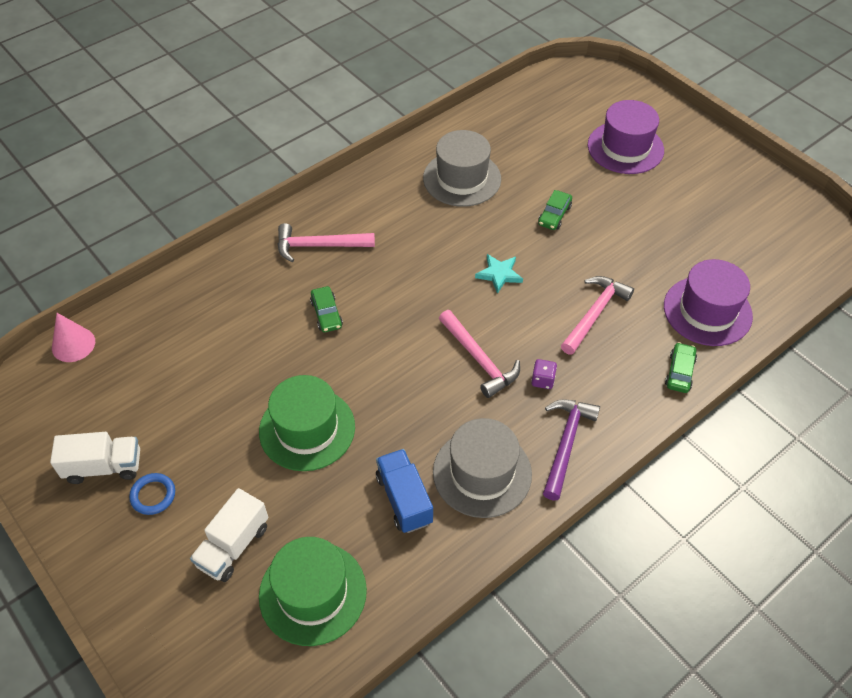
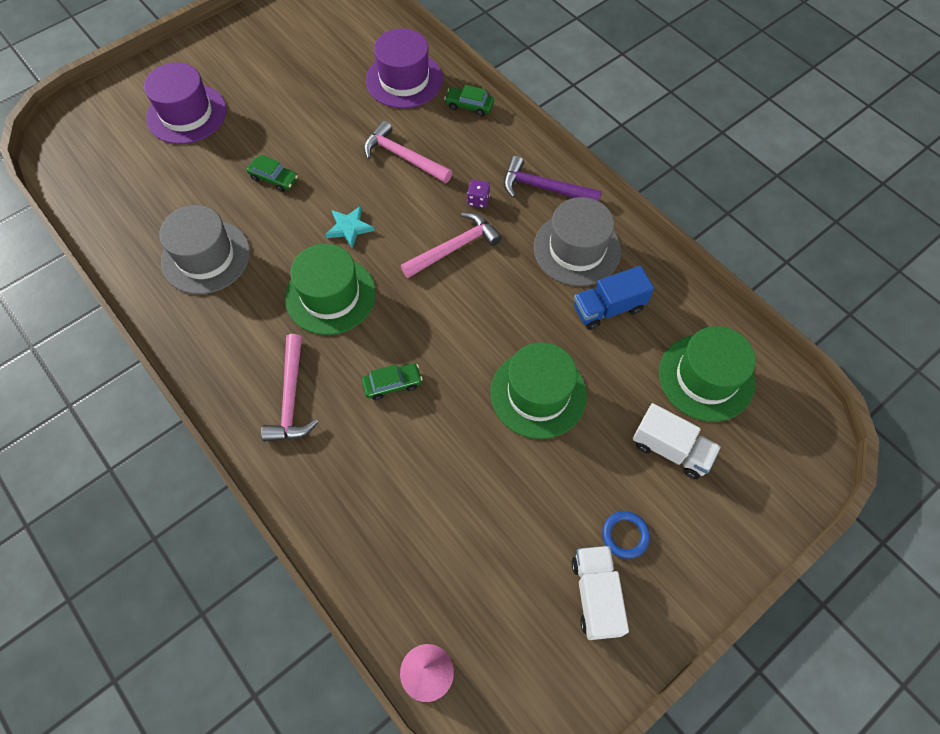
camera: 90 degrees left, 10 degrees up
none -> green hat [285,244,376,335]

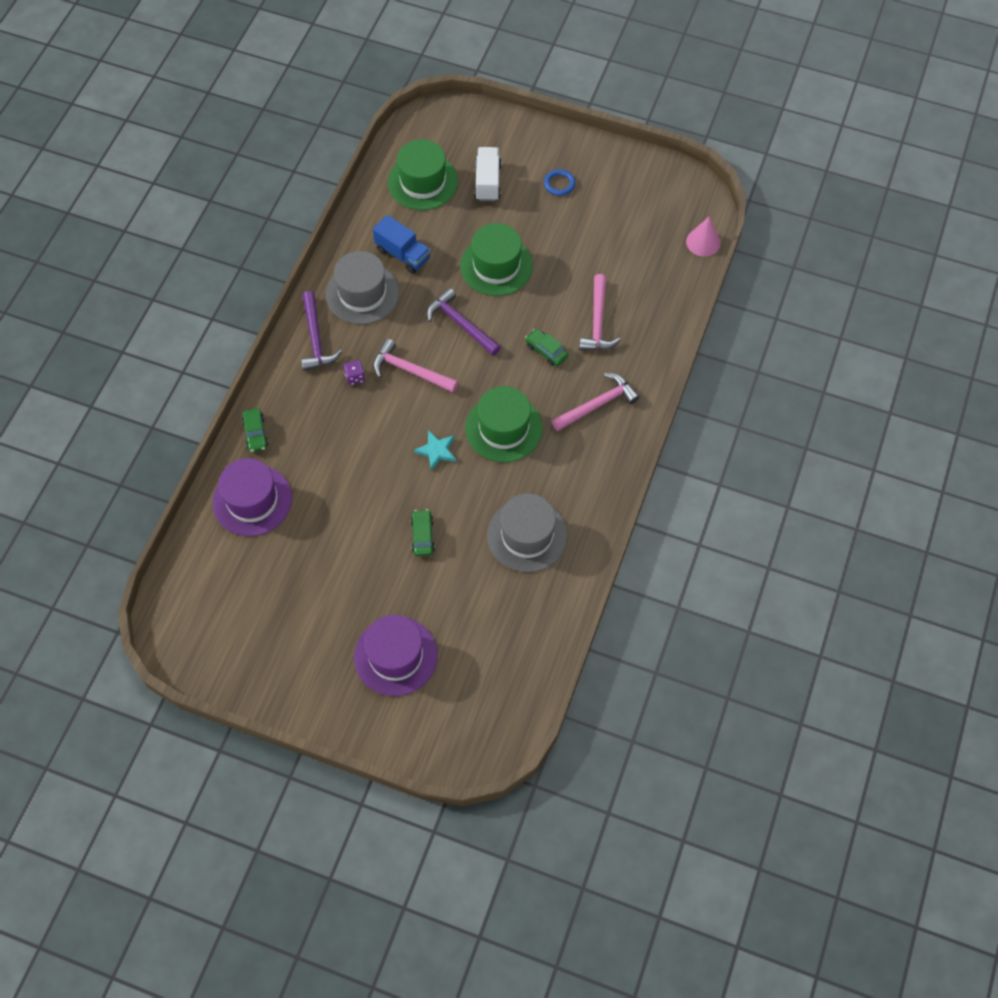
camera: 120 degrees left, 0 degrees up
pink hammer [364,121,452,183] -> pink hammer moved to [579,274,621,350]
white truck [571,546,629,640] -> none
none -> purple hammer [427,288,501,356]

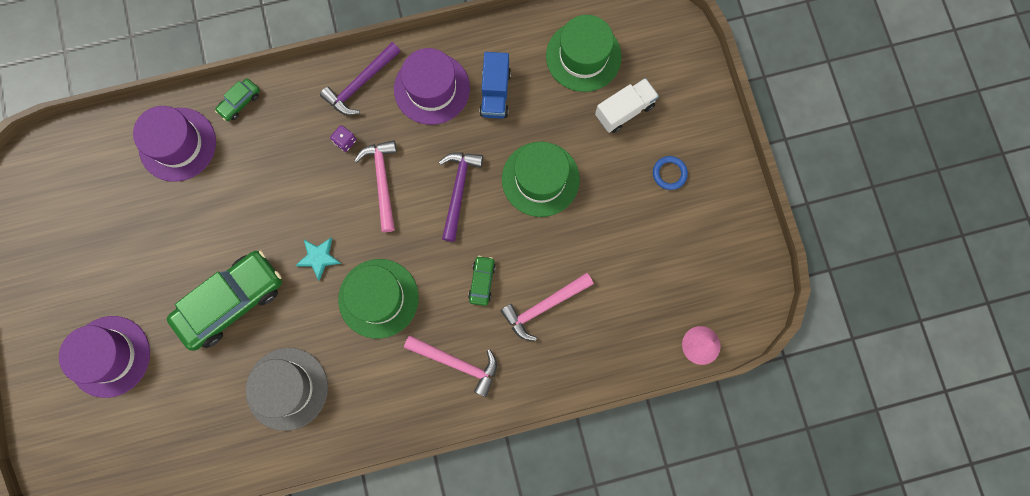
camera: 55 degrees right, 15 degrees up
grey hat [326,251,399,324] -> purple hat [394,48,470,125]
green car [411,509,435,556] -> green car [167,250,282,351], size x2.30

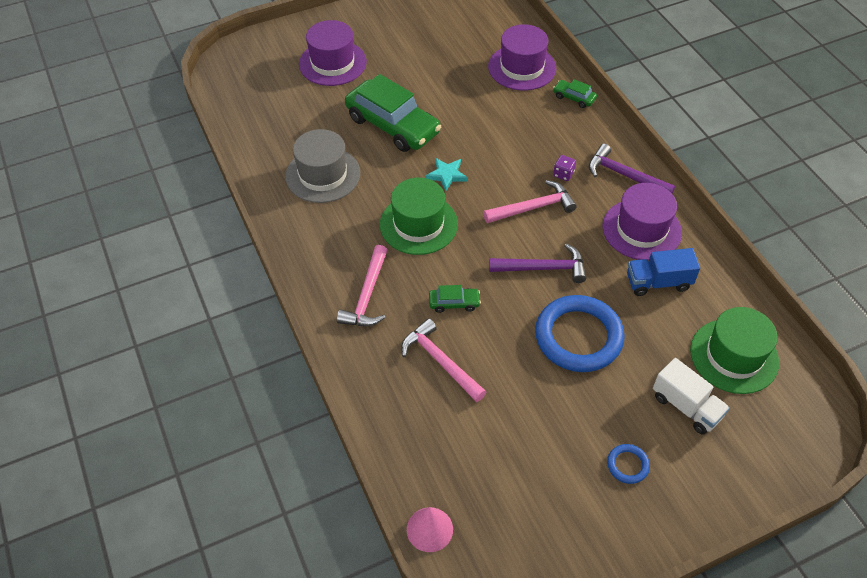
camera: 80 degrees right, 25 degrees down
green hat [502,142,580,217] -> blue ring [535,295,625,372]

